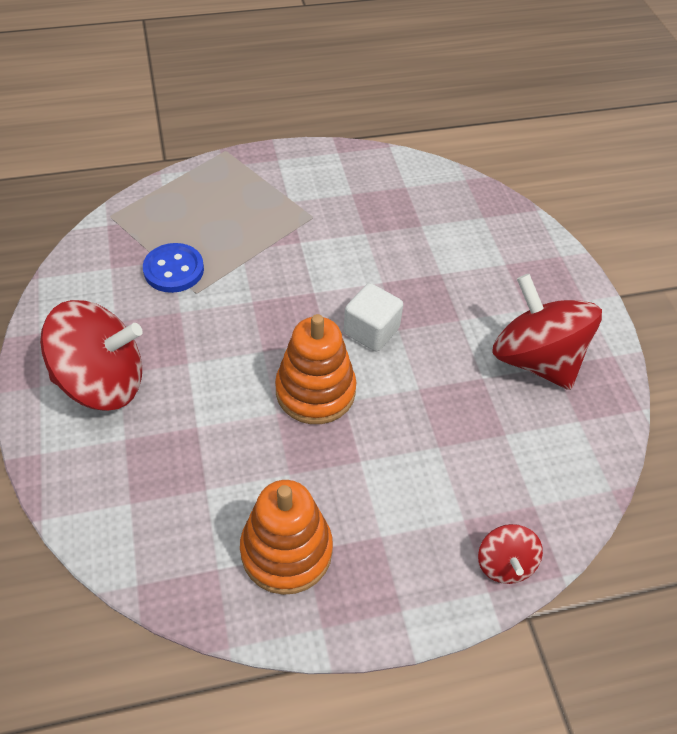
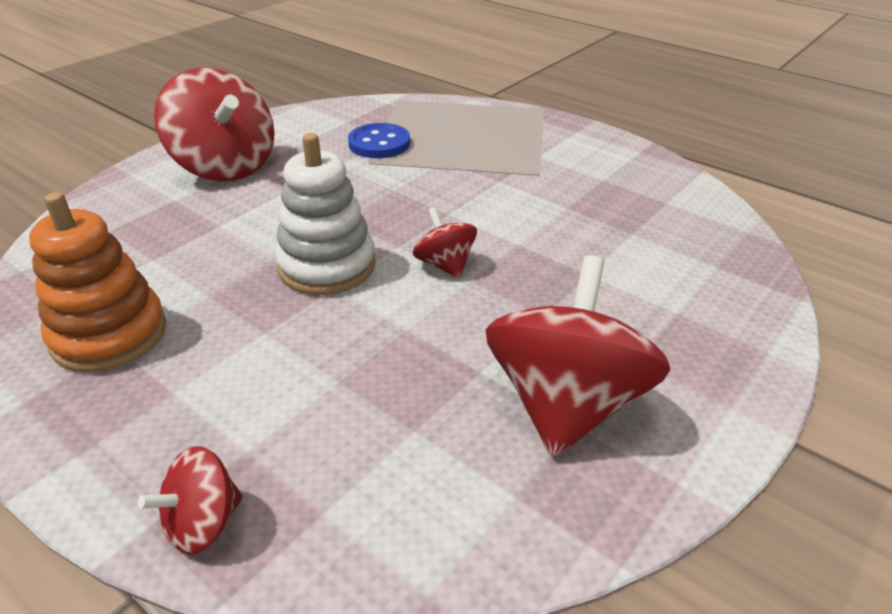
camera: 55 degrees right, 15 degrees down
orange stacking toy [275,314,356,424] -> white stacking toy [275,133,375,295]
white cube [344,283,403,352] -> red spinning top [413,207,477,279]

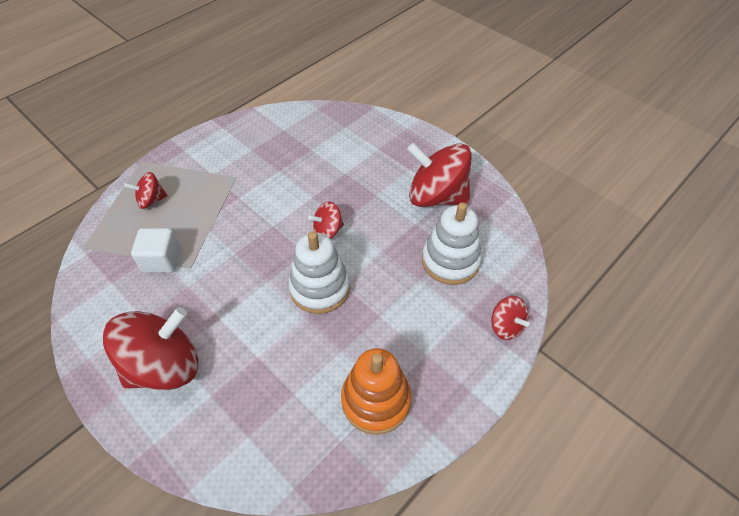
camera: 85 degrees left, 15 degrees up
blue button [348,123,410,158] -> white cube [131,228,180,273]
none -> red spinning top [124,172,168,209]
none -> white stacking toy [422,202,482,285]

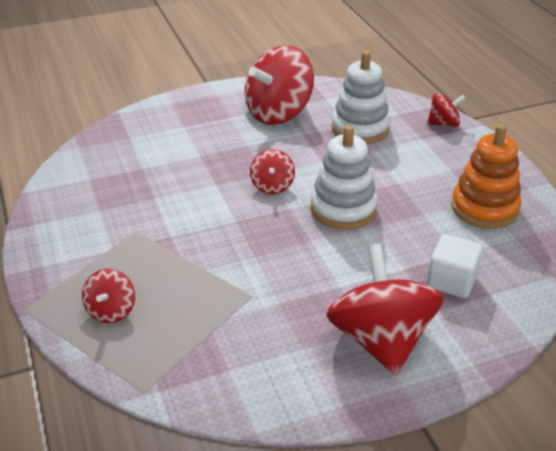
camera: 65 degrees left, 15 degrees down
white cube [131,228,180,273] -> white cube moved to [427,234,483,298]

